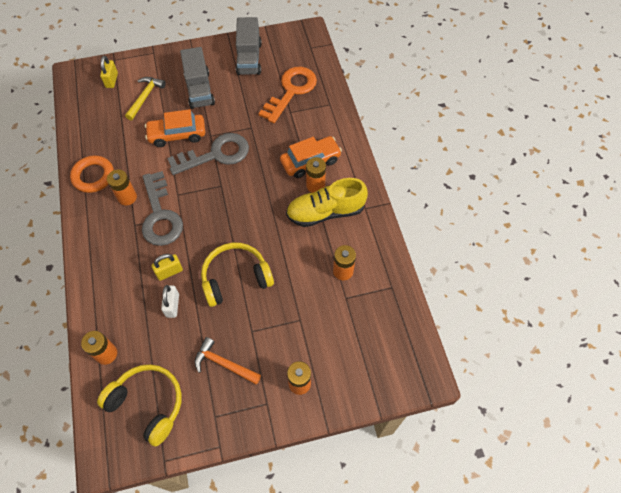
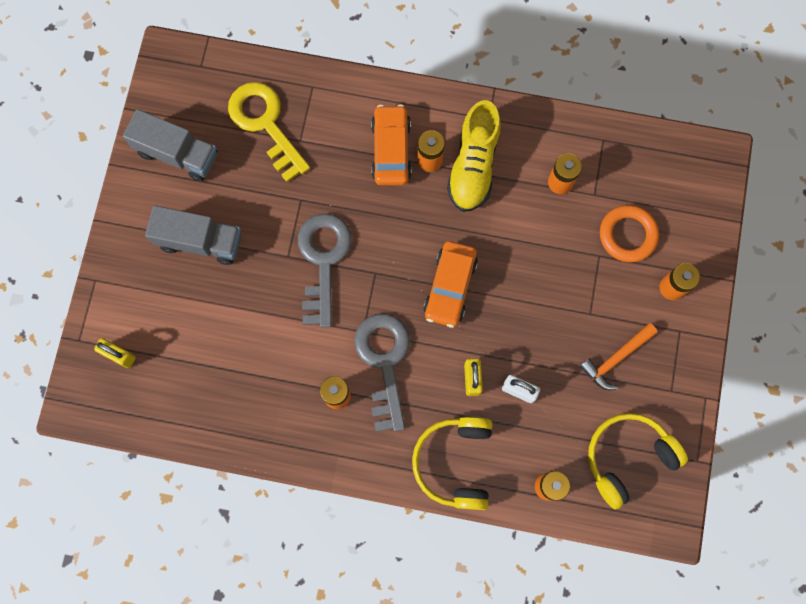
camera: 65 degrees left, 15 degrees up
orange ring [70,155,114,193] -> orange ring moved to [600,205,659,262]
yellow hammer [125,77,166,120] -> none
grey key [142,171,183,246] -> grey key turned 105 degrees counterclockwise [354,314,410,432]
orange car [145,109,205,147] -> orange car moved to [423,241,478,328]
yellow headphones [201,243,274,307] -> yellow headphones moved to [412,417,493,510]
orange key [259,67,317,123] -> yellow key [228,82,310,182]

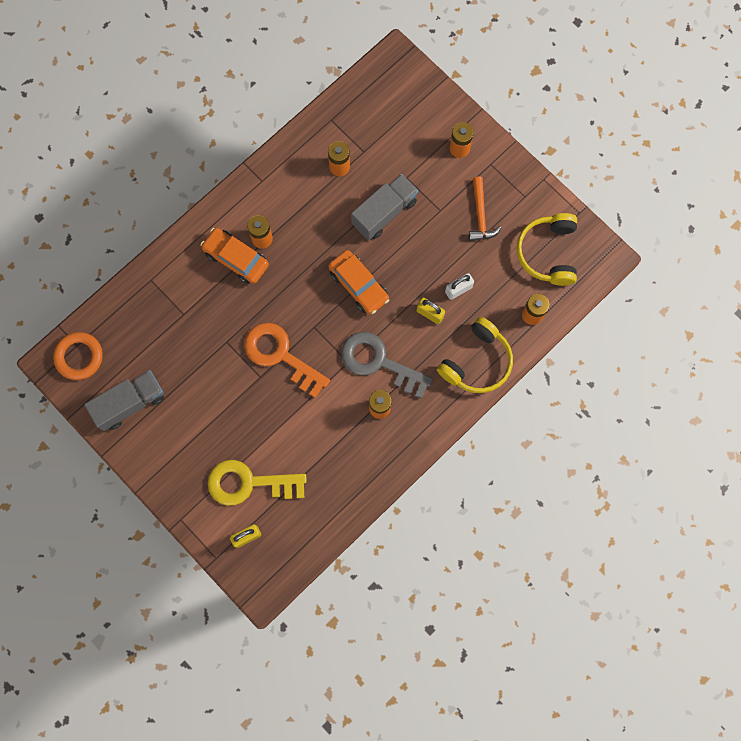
camera: 55 degrees left, 0 degrees up
grey truck [145,205,242,265] -> grey truck moved to [351,174,418,240]
yellow key [228,82,310,182] -> yellow key moved to [208,460,307,506]
grey key [298,213,352,327] -> orange key [244,323,330,398]
yellow headphones [412,417,493,510] -> yellow headphones turned 90 degrees counterclockwise [437,317,513,393]
yellow shoe [447,100,501,212] -> none
orange ring [600,205,659,262] -> orange ring moved to [53,332,103,380]

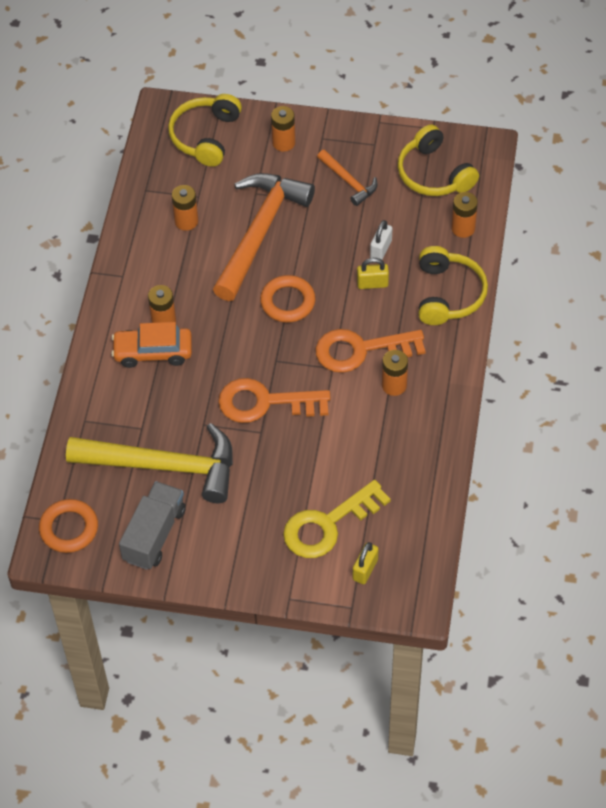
camera: 35 degrees left, 20 degrees down
orange car [328,250,389,315] -> orange ring [260,275,315,323]
grey key [341,332,433,399] -> orange key [316,329,425,373]
grey truck [351,174,418,240] -> orange hammer [213,173,315,301]
none -> yellow hammer [66,423,233,503]
none -> yellow headphones [168,94,242,167]

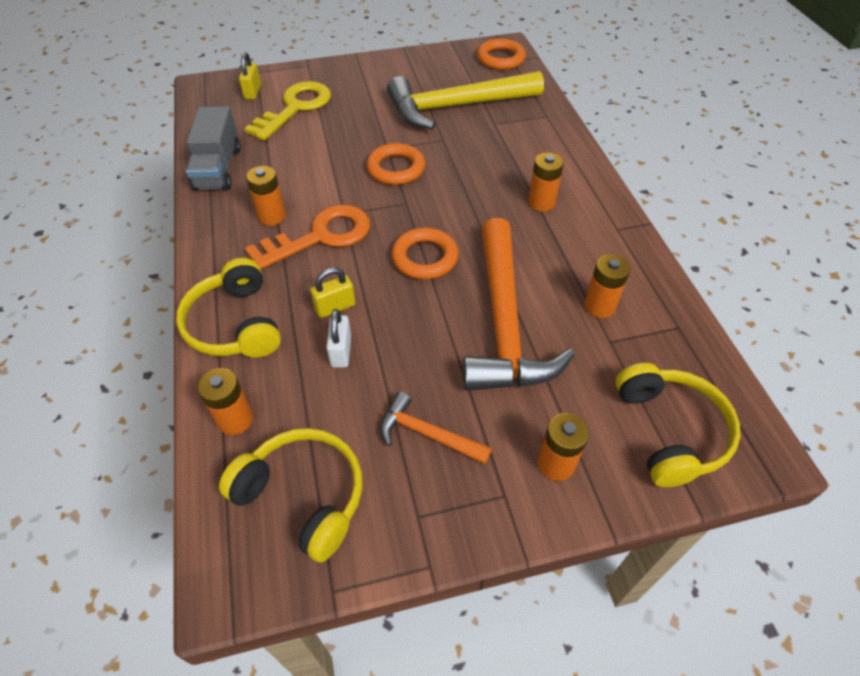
camera: 155 degrees right, 5 degrees down
orange car [111,322,192,368] -> none
grey truck [119,481,186,570] -> grey truck moved to [186,106,241,191]
orange key [218,378,330,423] -> orange ring [366,143,425,185]

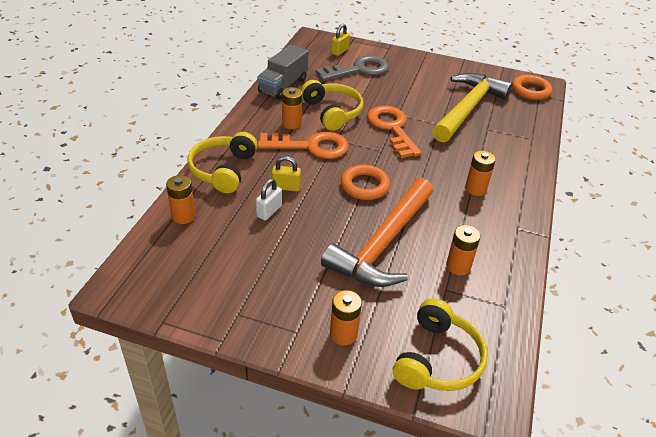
camera: 30 degrees right, 10 degrees down
yellow headphones [219,428,362,563] -> yellow headphones moved to [301,80,364,131]
yellow key [244,81,331,141] -> grey key [315,55,389,81]
orange ring [366,143,425,185] -> orange key [367,105,421,158]
orange hammer [380,392,492,464] -> none
yellow hammer [387,71,544,129] -> yellow hammer turned 105 degrees clockwise [432,73,512,143]

